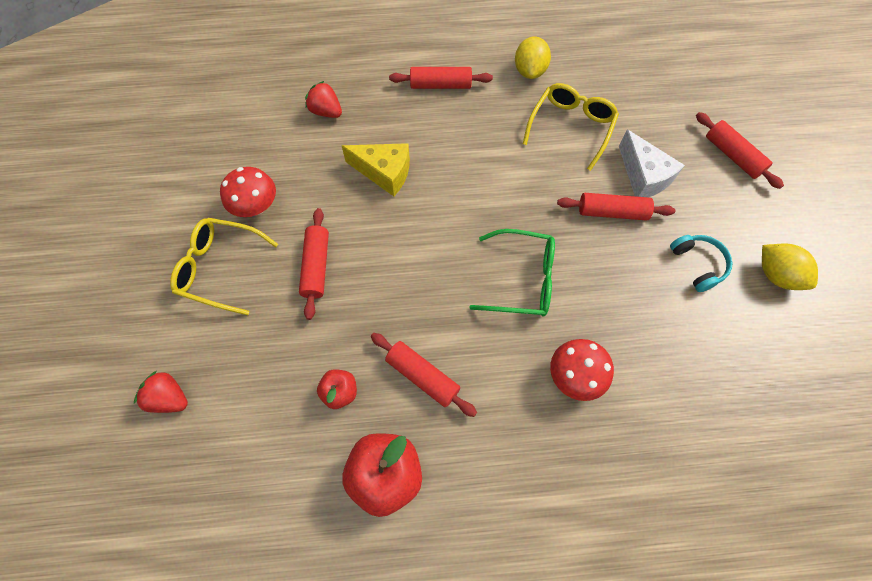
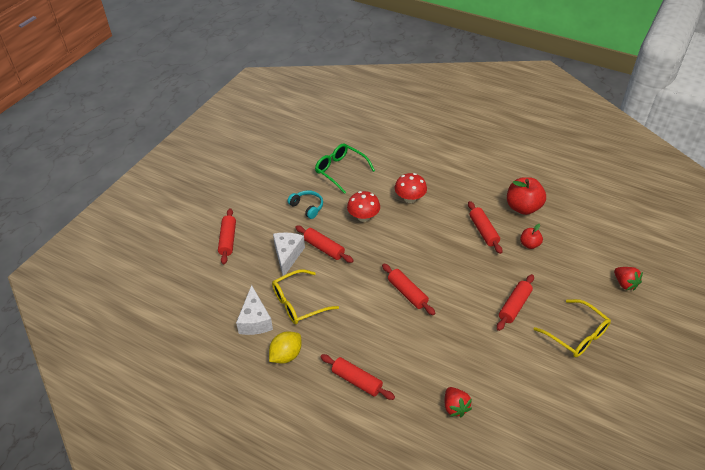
camera: 145 degrees left, 20 degrees down
red mushroom [220,167,276,217] -> red mushroom moved to [347,191,380,222]
yellow cheese [342,143,410,196] -> none
green glasses [469,229,555,317] -> green glasses moved to [315,143,375,194]
turquoise headphones [670,235,732,292] -> turquoise headphones turned 120 degrees clockwise [287,190,323,219]
yellow lemon [762,244,818,290] -> none
none -> white cheese [236,285,273,335]
none -> red rolling pin [382,264,435,315]

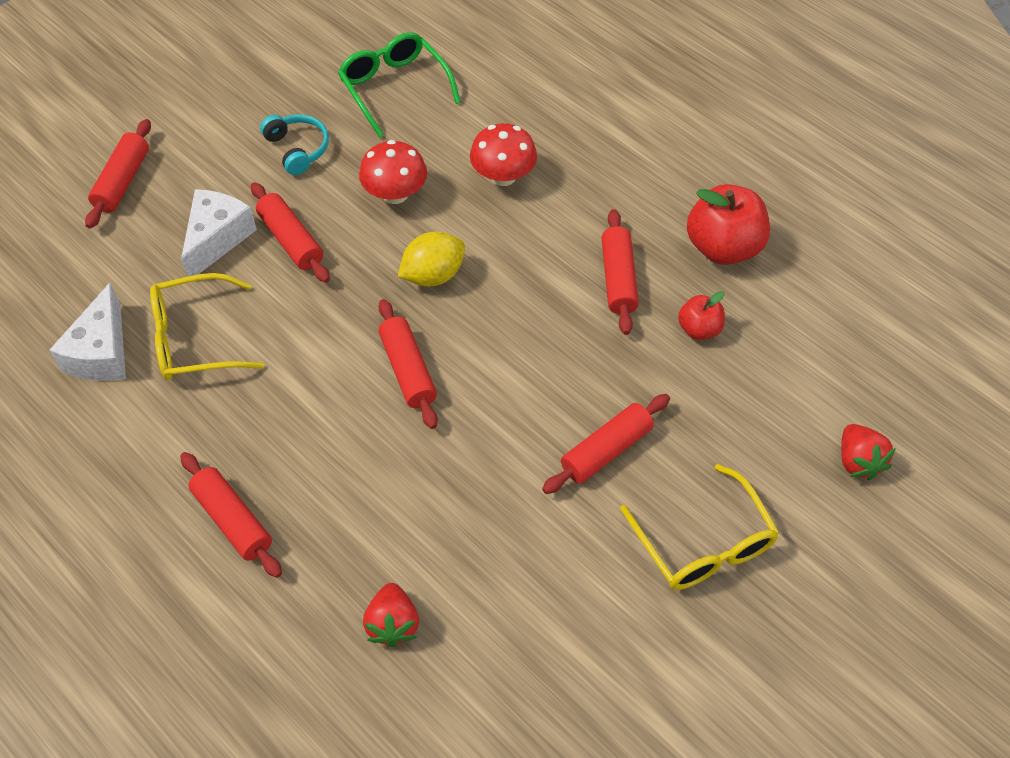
camera: 15 degrees right, 10 degrees up
yellow lemon [269,331,302,364] -> yellow lemon moved to [398,232,465,287]

